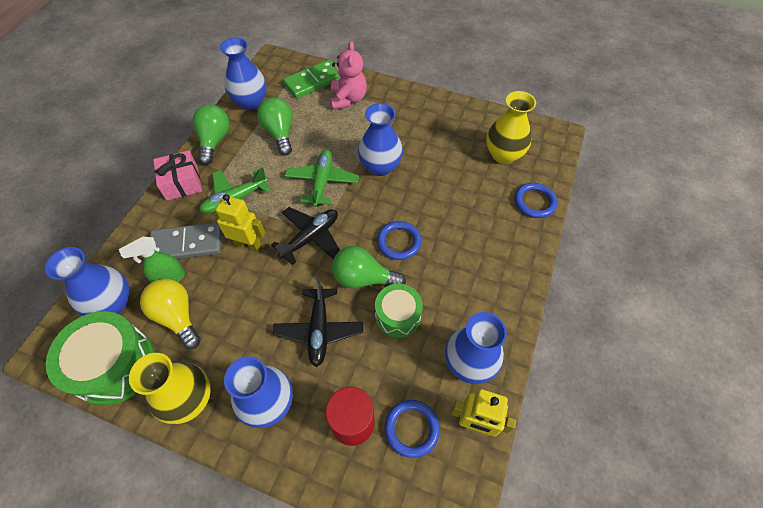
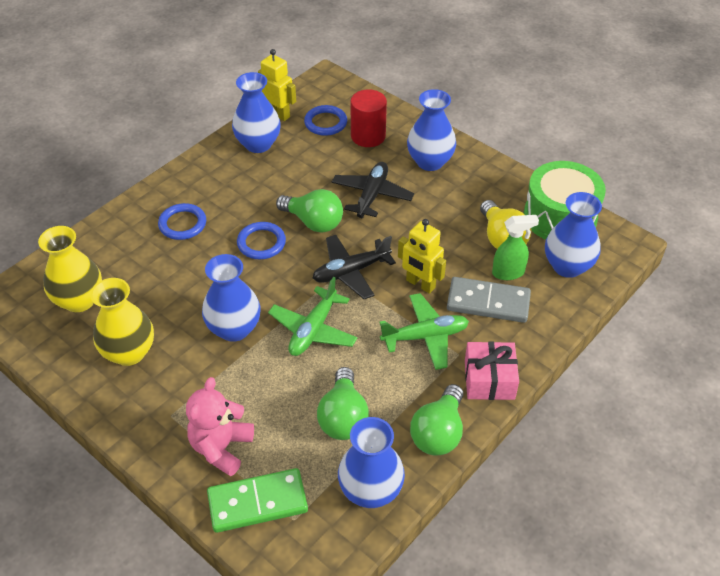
camera: 160 degrees left, 10 degrees down
yellow vase [129,353,211,424] -> yellow vase moved to [90,278,154,366]
green drum [375,284,423,338] -> none
blue ring [514,183,557,218] -> blue ring moved to [158,203,206,240]

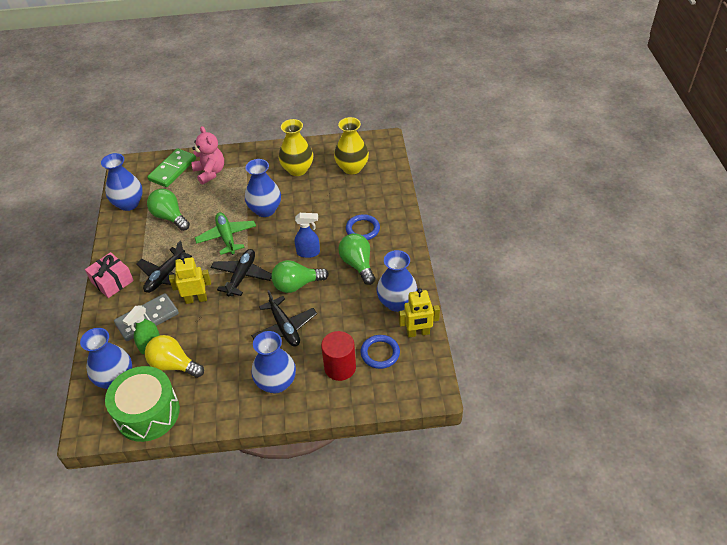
camera: 135 degrees right, 0 degrees up
blue ring [237,222,286,259] -> blue spray bottle [295,213,320,258]
green plane [379,293,469,370] -> black plane [136,241,192,293]
green light bulb [410,384,463,456] -> green light bulb moved to [338,233,375,285]

